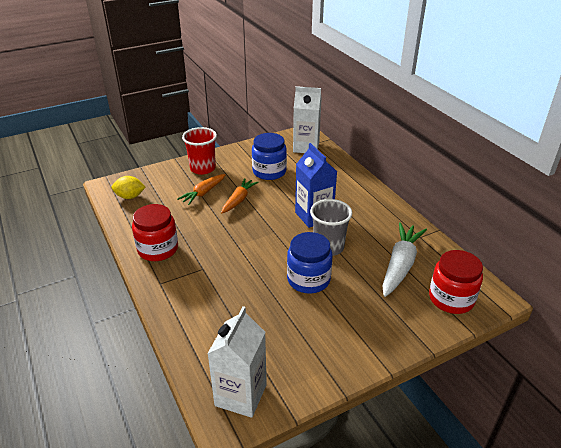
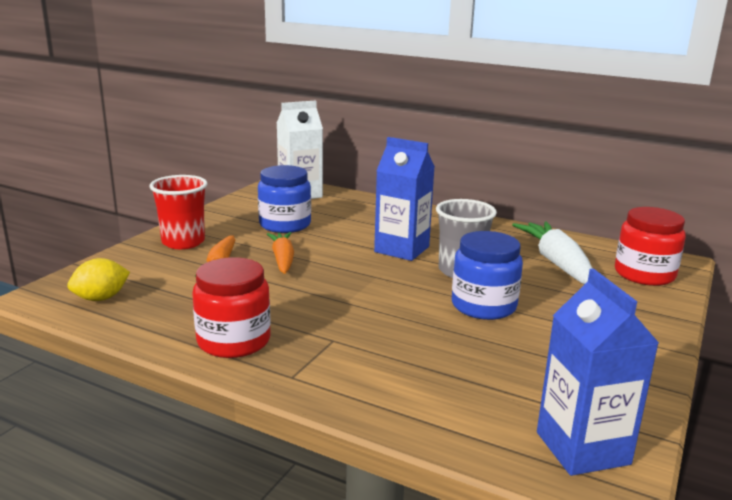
camera: 35 degrees left, 15 degrees down
white carton [207,306,267,418] -> blue carton [537,269,659,476]

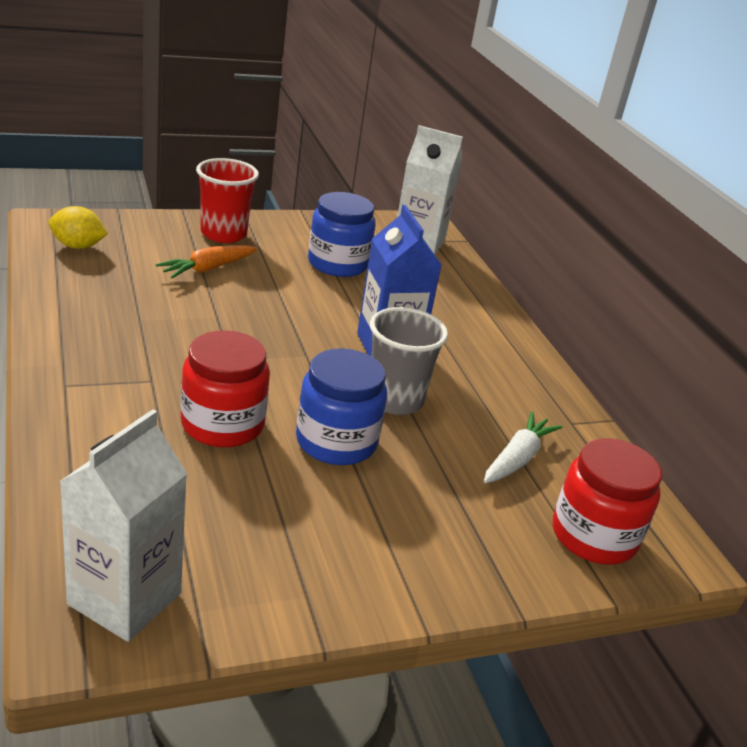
camera: 40 degrees right, 10 degrees up
red jar [192,257,271,358] -> red jar moved to [181,330,270,447]
orange carrot [267,232,294,274] -> none
white carrot [512,222,593,284] -> white carrot [484,412,562,483], size x0.64
blue carton [537,269,659,476] -> white carton [59,409,188,642]

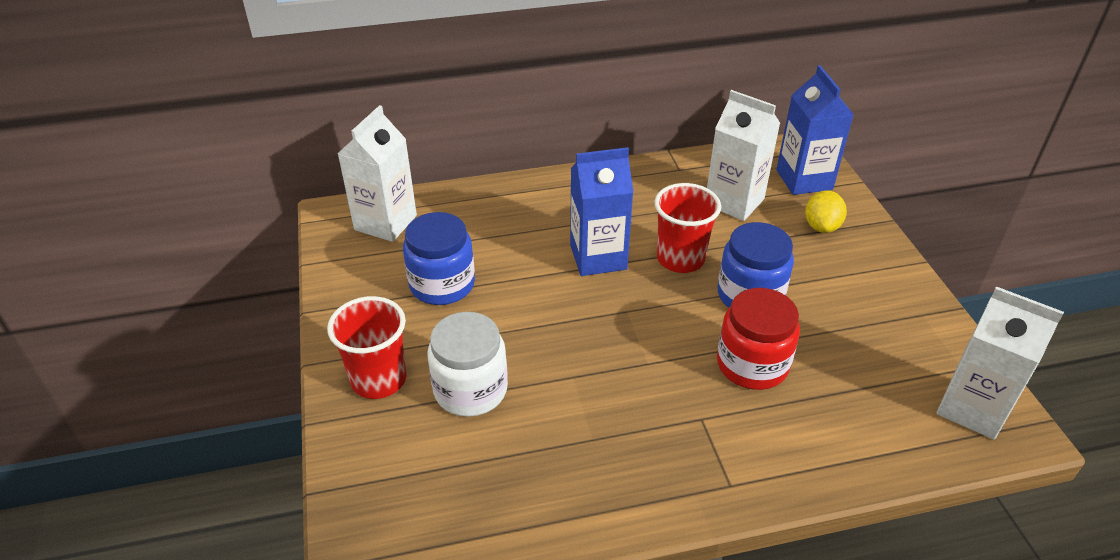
camera: 80 degrees left, 10 degrees up
yellow lemon [49,206,108,249] -> yellow lemon moved to [805,190,847,233]
orange carrot [156,245,257,278] -> white jar [427,312,508,417]
grey cup [370,307,448,415] -> red cup [654,183,721,273]
white carrot [484,412,562,483] -> white carton [707,90,780,221]
red jar [553,438,662,565] -> blue carton [776,65,854,195]

